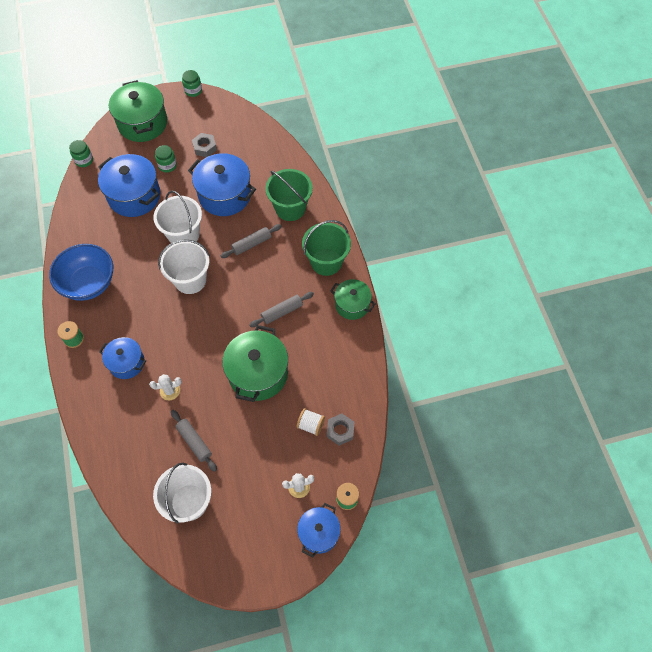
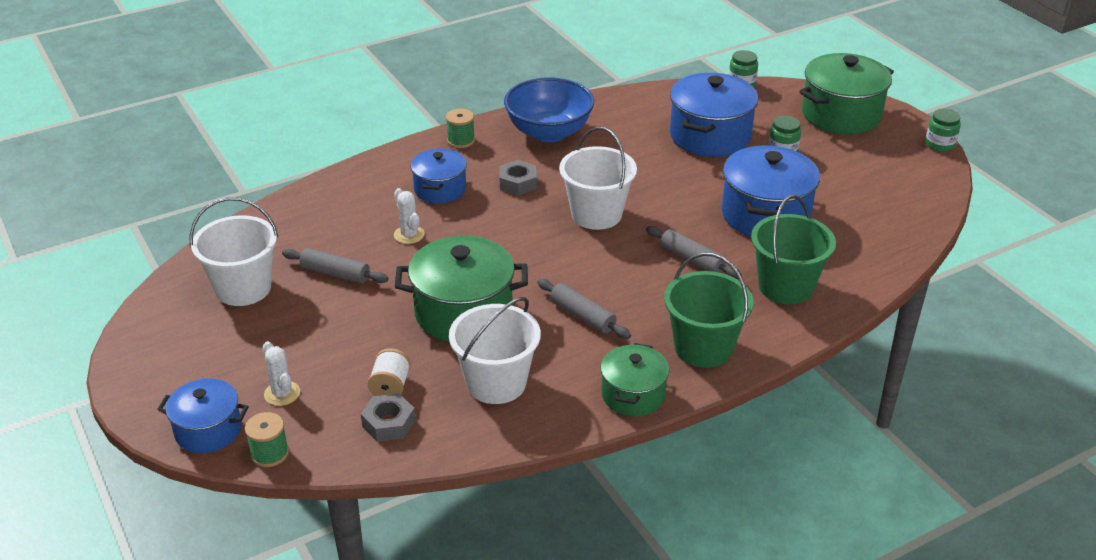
camera: 75 degrees right, 25 degrees down
white bucket [154,191,202,243] -> white bucket moved to [449,297,541,404]
grey rolling pin [171,410,217,472] -> grey rolling pin turned 75 degrees clockwise [282,248,388,284]
grey nut [192,133,217,157] -> grey nut moved to [499,160,537,195]

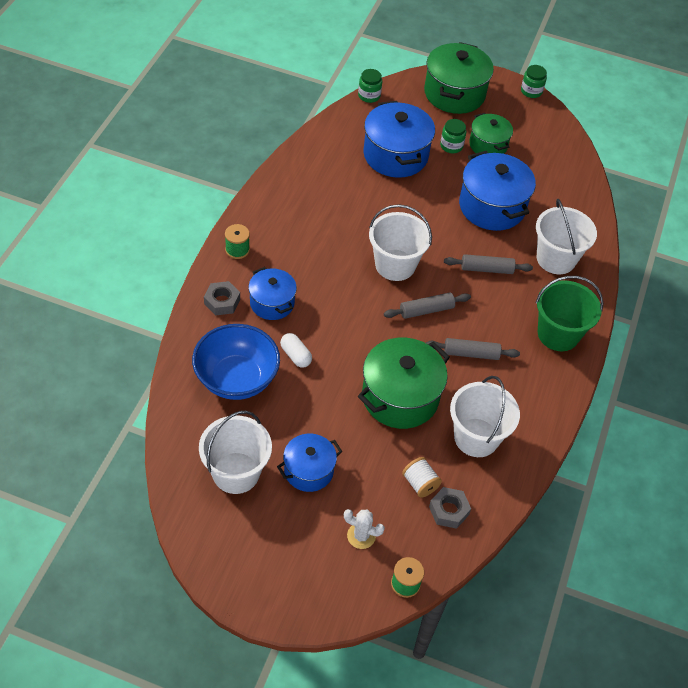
camera: 45 degrees left, 15 degrees up
blue pot [157,378,249,453] -> blue pot moved to [277,434,342,492]
grey rolling pin [282,248,388,284] -> grey rolling pin moved to [384,292,471,319]
white cactus [394,188,425,244] -> white capsule [280,333,312,368]
grey nut [499,160,537,195] -> grey nut moved to [204,281,240,316]
blue bowl [504,77,594,142] -> blue bowl moved to [192,324,280,400]
green pot [600,343,669,416] -> green pot moved to [469,113,513,154]
green bucket [751,195,836,304] -> white bucket [536,199,597,274]

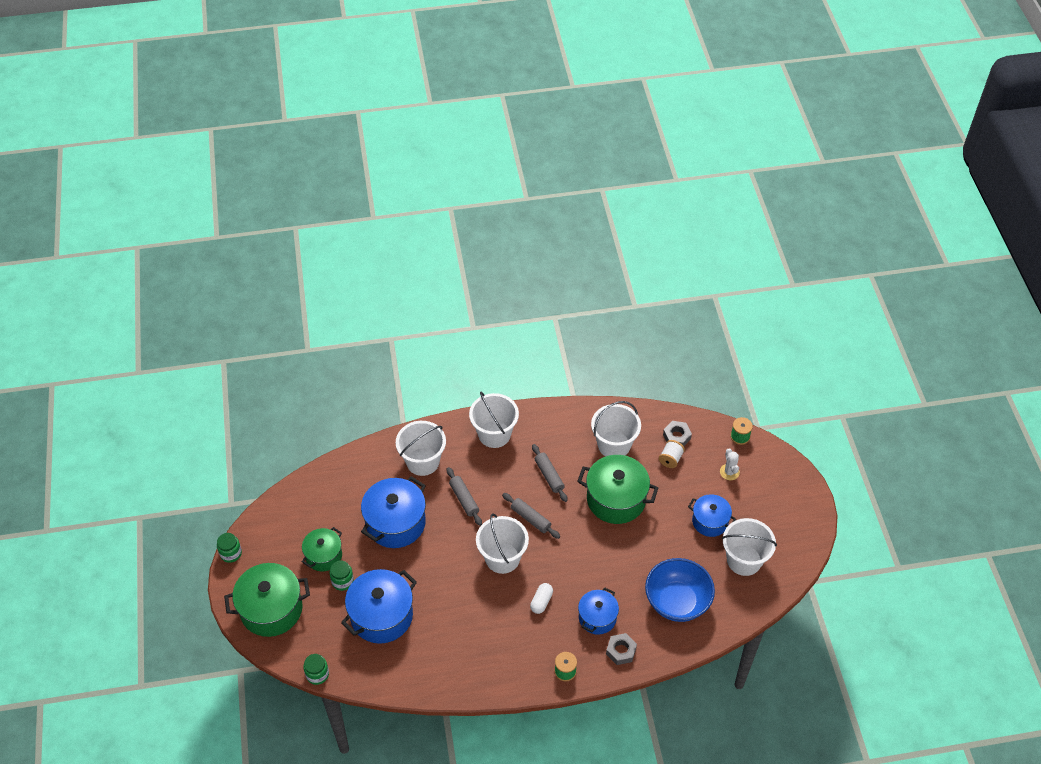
camera: 115 degrees left, 0 degrees up
white capsule [280,333,312,368] -> white capsule moved to [530,583,553,614]
green bucket [536,276,603,351] -> white bucket [469,392,519,448]

